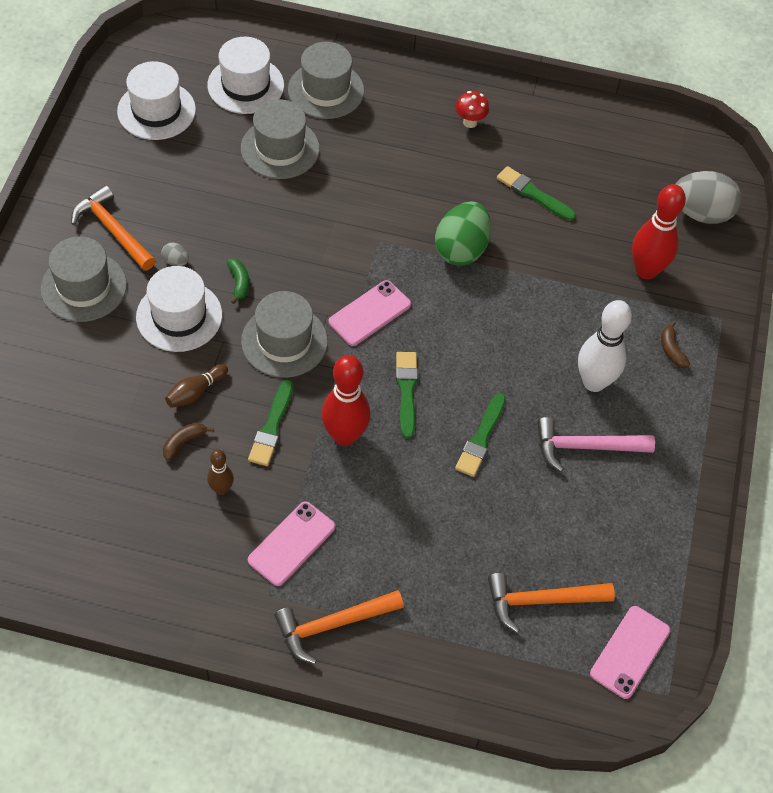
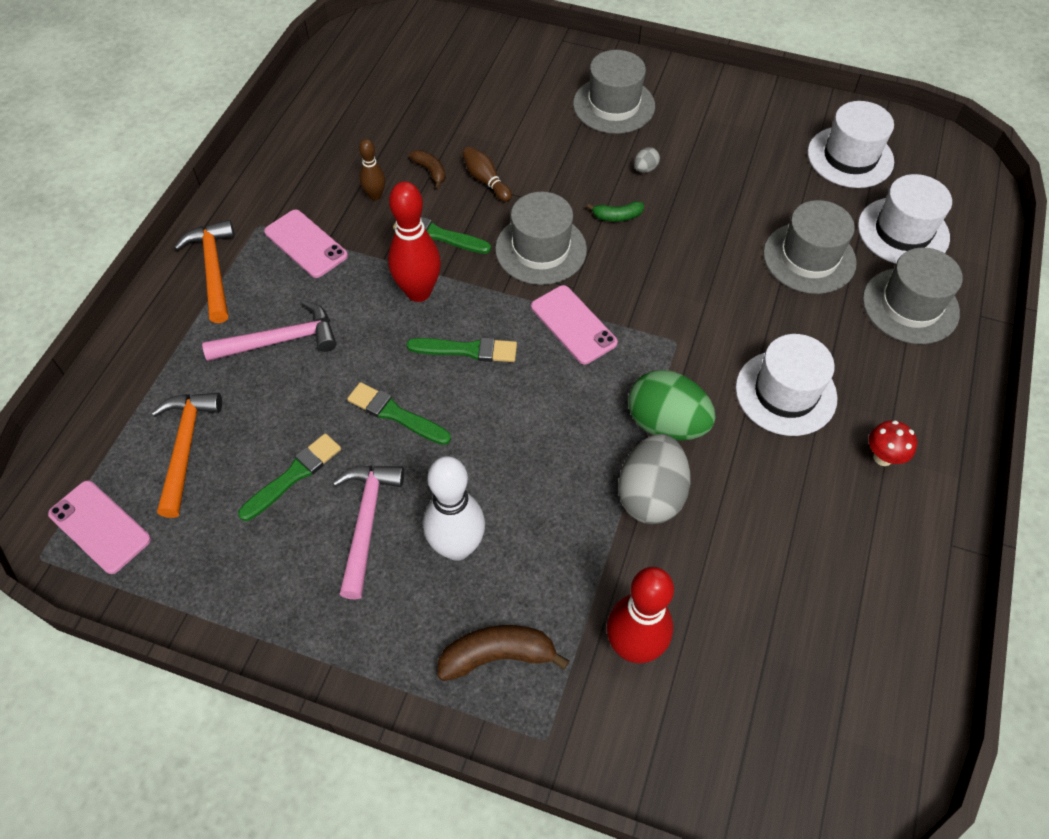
camera: 100 degrees right, 0 degrees up
orange hammer [71,185,156,271] -> none
white hat [136,266,222,352] -> white hat moved to [736,334,838,436]
green brush [497,166,576,221] -> green brush moved to [238,433,341,521]
brown banana [661,321,690,368] -> brown banana [437,625,569,681], size x1.71
grey egg [675,171,741,224] -> grey egg moved to [618,434,690,524]
none -> pink hammer [202,300,336,361]

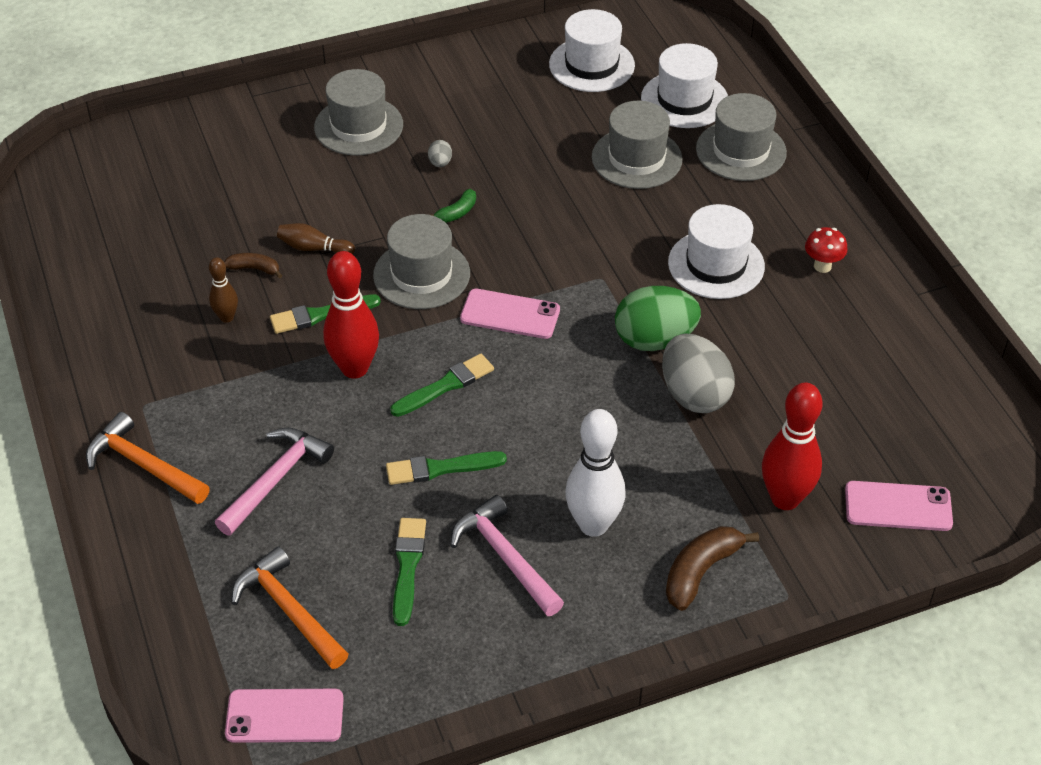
camera: 40 degrees left, 10 degrees down
pink phone [264,210,348,278] -> pink phone moved to [845,481,953,531]

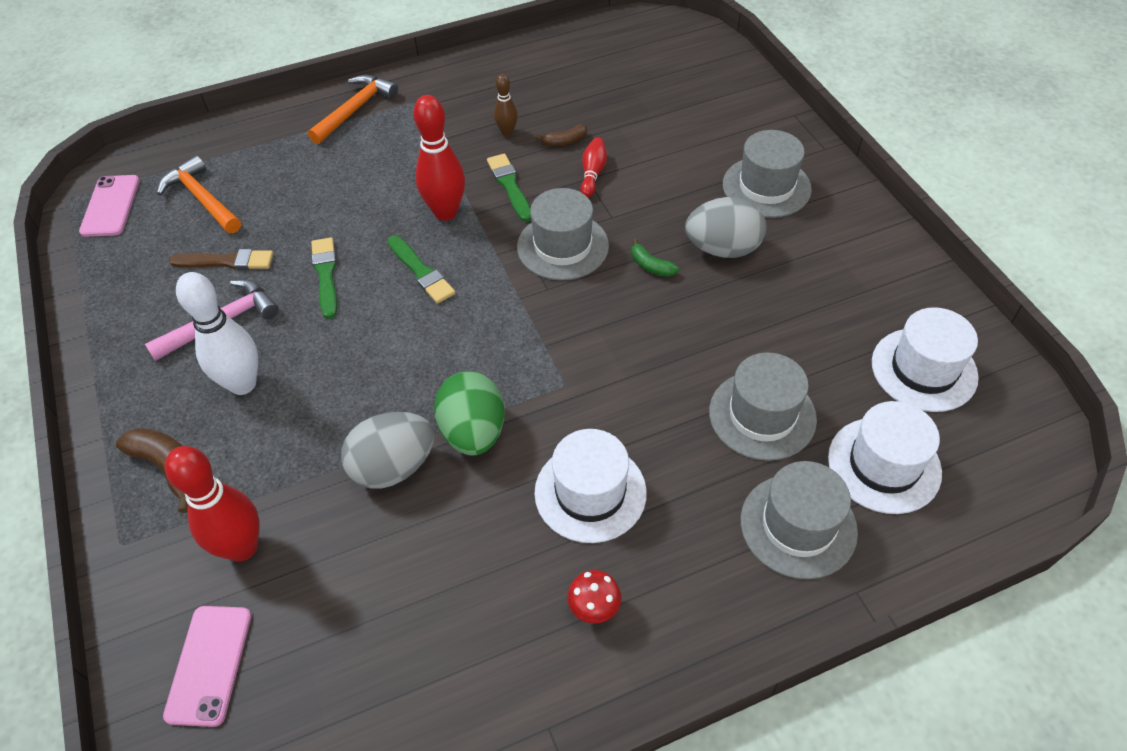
camera: 90 degrees right, 5 degrees up
pink hammer [215,427,334,535] -> none
brown banana [224,253,282,278] -> brown banana turned 60 degrees clockwise [535,124,587,146]
orange hammer [231,546,349,669] -> orange hammer turned 90 degrees counterclockwise [157,155,241,233]
brown bowling pin [277,223,355,254] -> red bowling pin [581,137,607,197]
green brush [393,518,426,626] -> brown brush [168,249,273,270]
grey egg [428,140,452,167] -> grey egg [685,197,766,258], size x2.38
pink phone [460,289,560,339] -> none

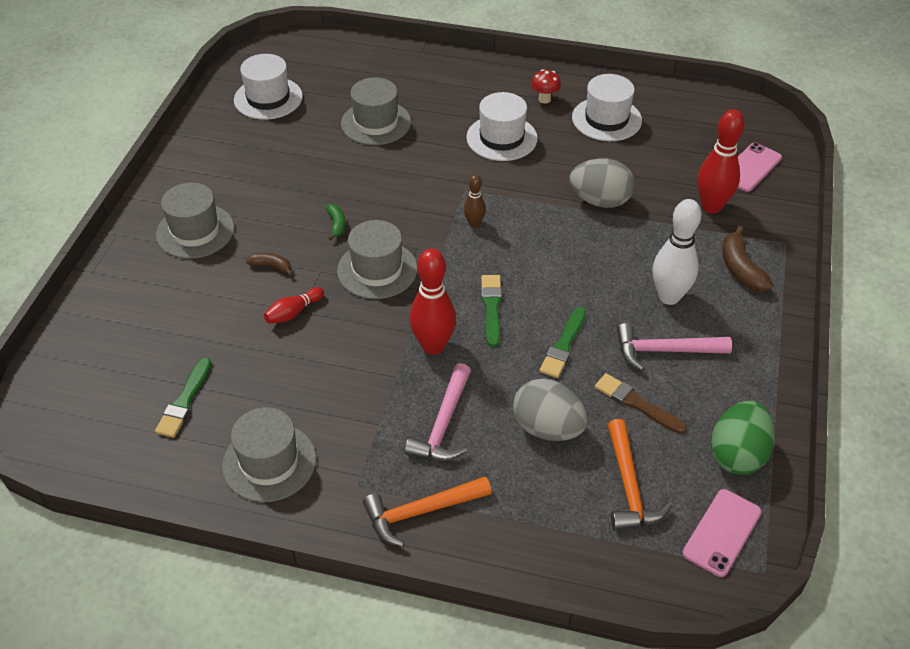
camera: 145 degrees left, 5 degrees down
green egg [434,371,505,456] -> green egg moved to [711,401,775,475]
green brush [487,153,531,222] -> green brush moved to [155,357,211,438]
brown bowling pin [494,74,518,136] -> brown bowling pin moved to [464,174,486,228]
brown banana [535,124,587,146] -> brown banana moved to [246,253,293,276]
grey egg [685,197,766,258] -> grey egg moved to [513,379,588,441]
grey hat [741,461,858,579] -> grey hat moved to [222,407,316,502]
white hat [828,401,942,514] -> white hat moved to [572,74,642,141]
none -> pink hammer [404,363,471,461]

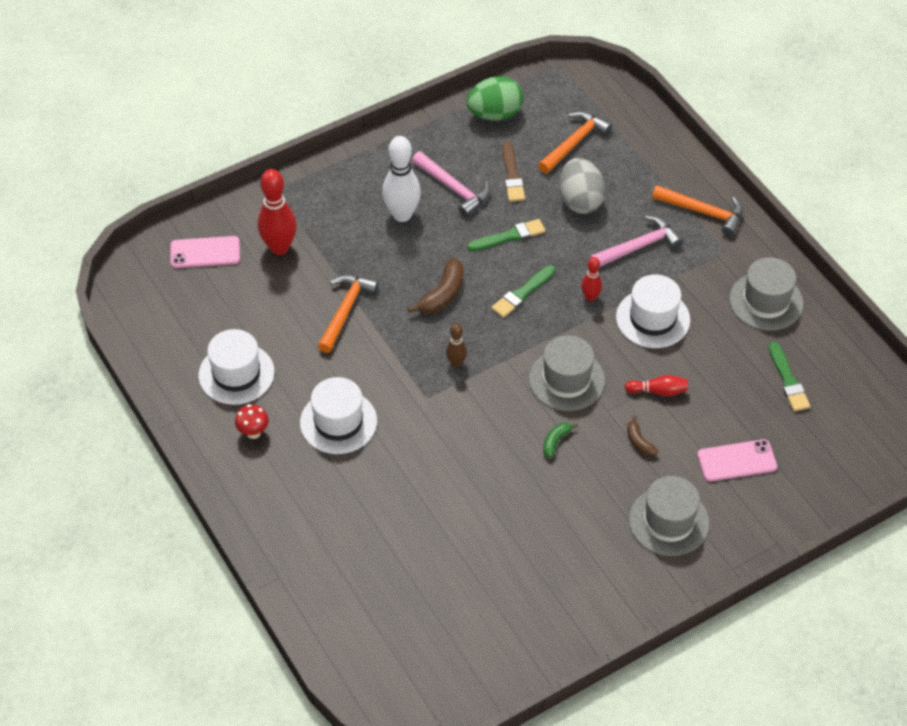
camera: 135 degrees left, 5 degrees up
green brush [155,357,211,438] -> green brush turned 105 degrees clockwise [769,342,810,411]
white hat [234,54,303,120] -> white hat moved to [616,275,690,348]
grey hat [341,77,411,145] -> none
red bowling pin [409,248,456,355] -> red bowling pin [581,257,602,301], size x0.53
grey egg [569,159,635,208] -> orange hammer [318,275,379,353]
pink phone [682,489,762,577] -> pink phone moved to [697,439,777,482]
brown banana [722,226,773,292] -> brown banana moved to [407,258,464,314]

